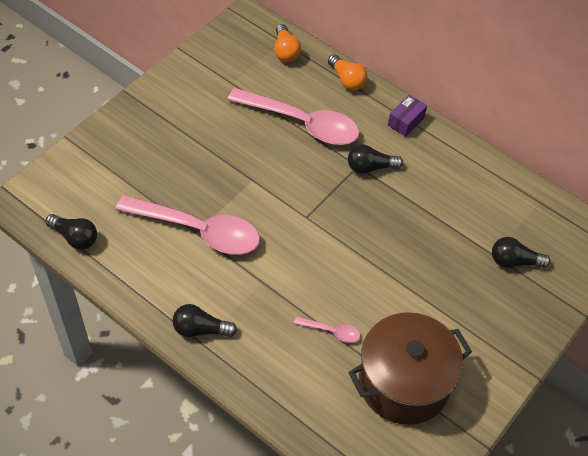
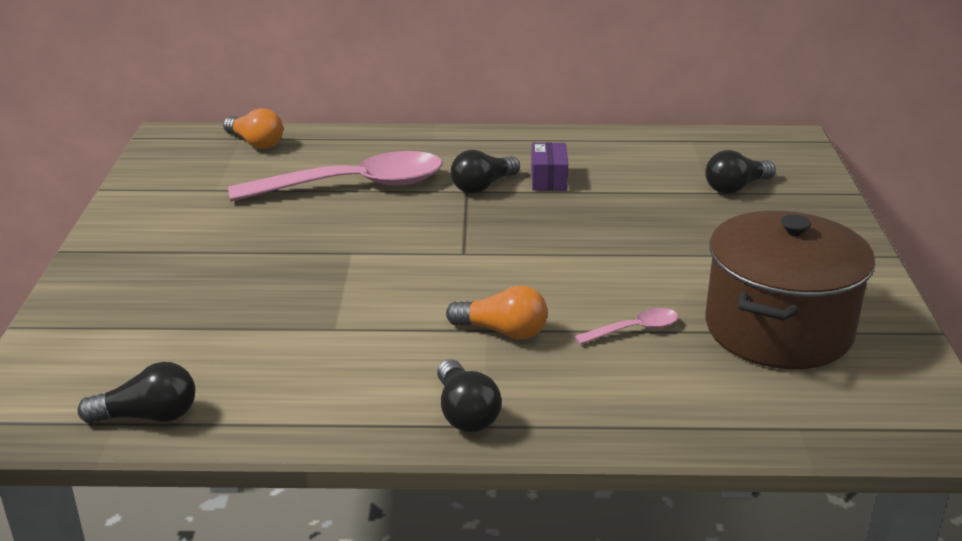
camera: 35 degrees left, 25 degrees down
pink spoon [115,195,260,255] -> none
black light bulb [172,304,237,337] -> black light bulb turned 75 degrees counterclockwise [437,359,501,432]
orange light bulb [328,54,368,91] -> orange light bulb moved to [446,286,548,340]
purple box [388,95,427,137] -> purple box moved to [531,142,568,191]

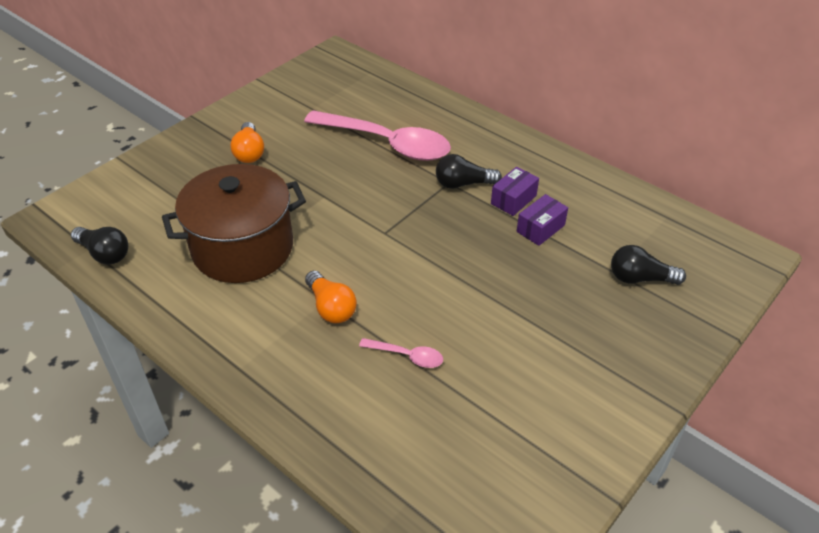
camera: 40 degrees right, 15 degrees up
orange light bulb [223,108,283,149] -> orange light bulb moved to [231,122,264,163]
black light bulb [437,359,501,432] -> none
brown pot [705,211,875,369] -> brown pot moved to [162,164,306,283]
none -> purple box [517,194,568,246]

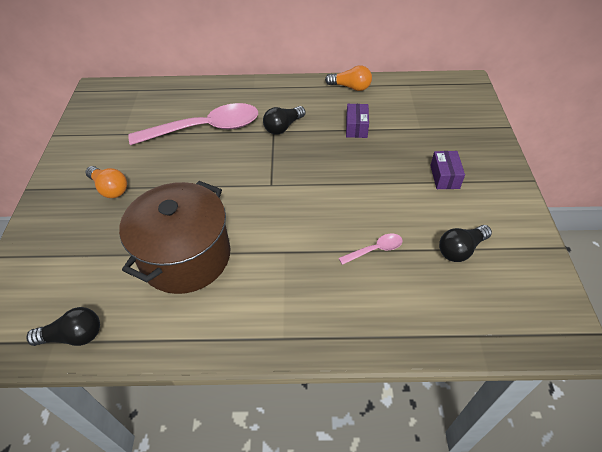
camera: 40 degrees left, 5 degrees up
orange light bulb [305,271,357,323] -> orange light bulb moved to [325,66,372,91]
purple box [491,167,539,216] -> purple box moved to [430,151,465,189]
black light bulb [611,245,686,285] -> black light bulb moved to [439,225,492,262]

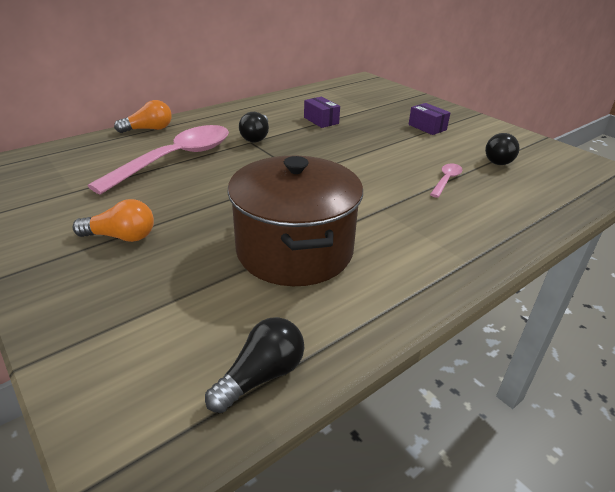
camera: 40 degrees left, 15 degrees down
orange light bulb [325,66,372,91] -> orange light bulb moved to [114,100,172,133]

